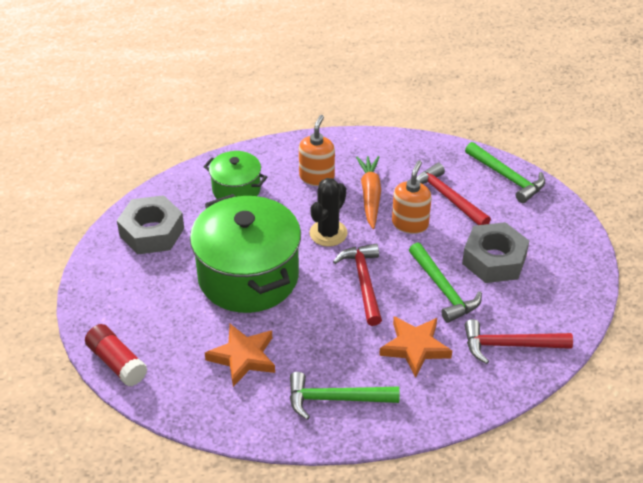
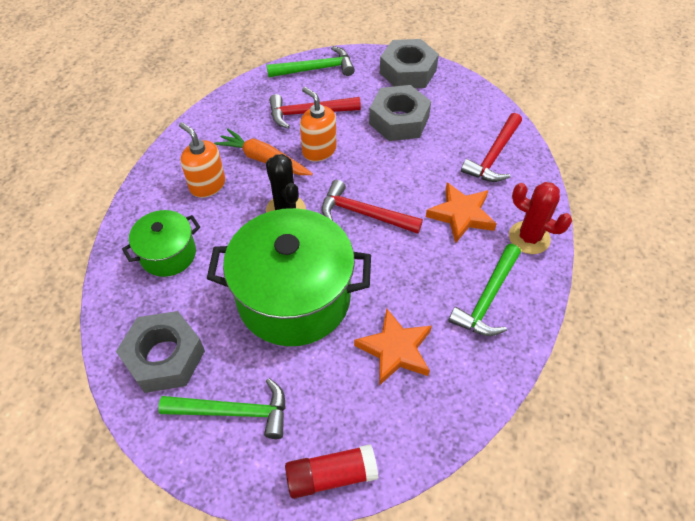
camera: 60 degrees left, 10 degrees up
green hammer [409,242,482,323] -> green hammer moved to [159,378,286,439]
none -> grey nut [380,39,439,88]
none -> red cactus [509,182,572,254]

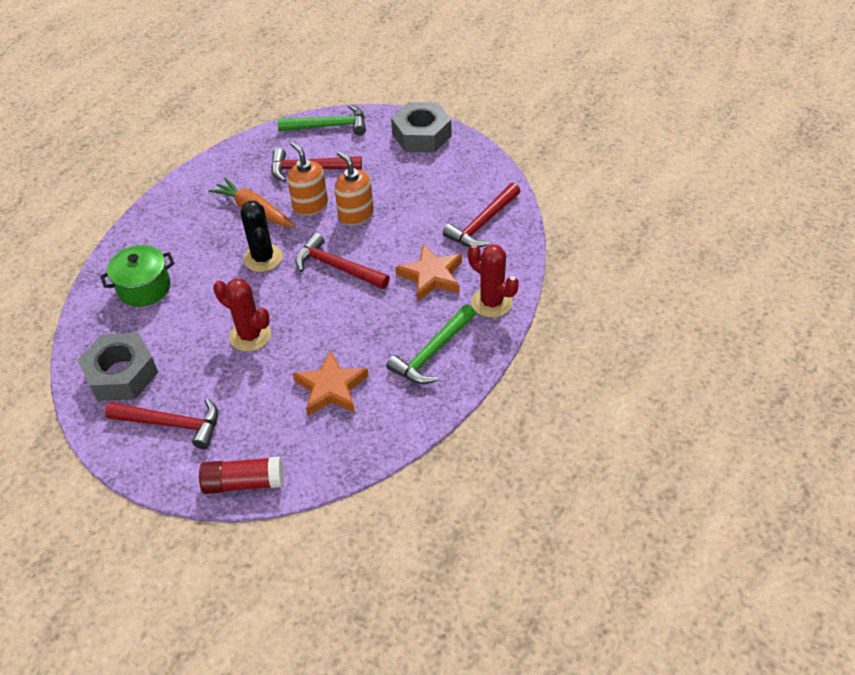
camera: 10 degrees right, 5 degrees down
green hammer [159,378,286,439] -> red hammer [105,398,218,449]
orange soap dispenser [179,122,225,198] -> orange soap dispenser moved to [334,151,374,225]
green pot [207,208,371,346] -> red cactus [213,278,271,352]
grey nut [369,85,431,141] -> none

